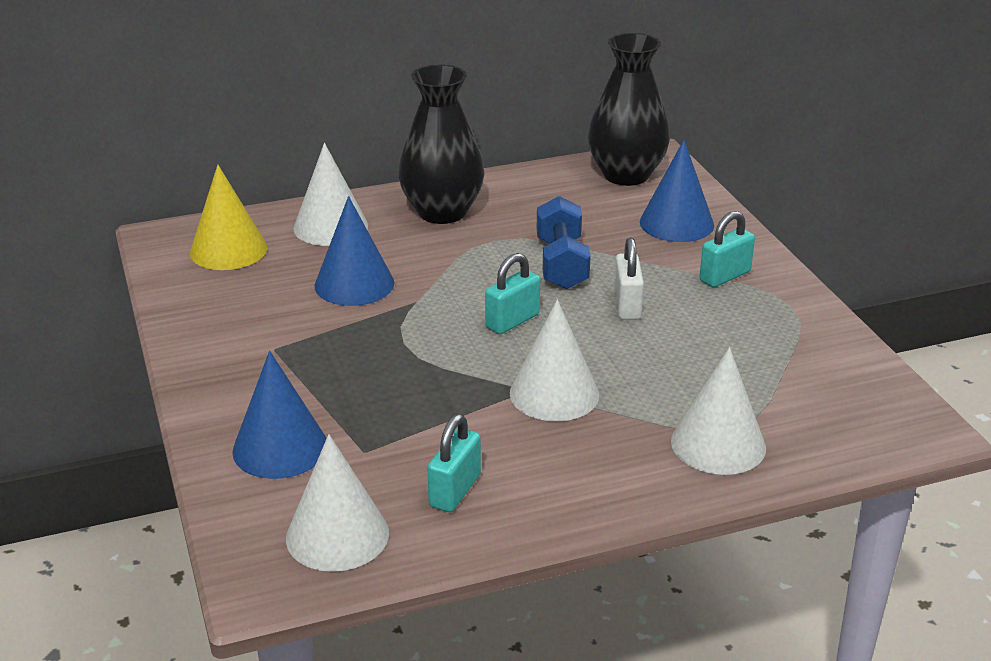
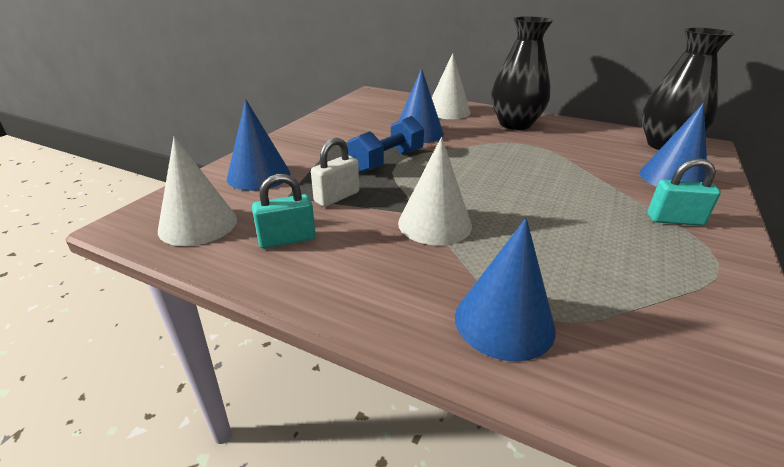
camera: 45 degrees right, 0 degrees up
yellow cone [190,165,267,270] -> none
turquoise padlock [485,253,540,334] -> none
blue dumbbell [536,196,591,290] -> blue dumbbell moved to [348,116,424,173]
white padlock [614,238,644,320] -> white padlock moved to [311,138,359,207]
white cone [671,347,766,475] -> blue cone [455,218,555,362]

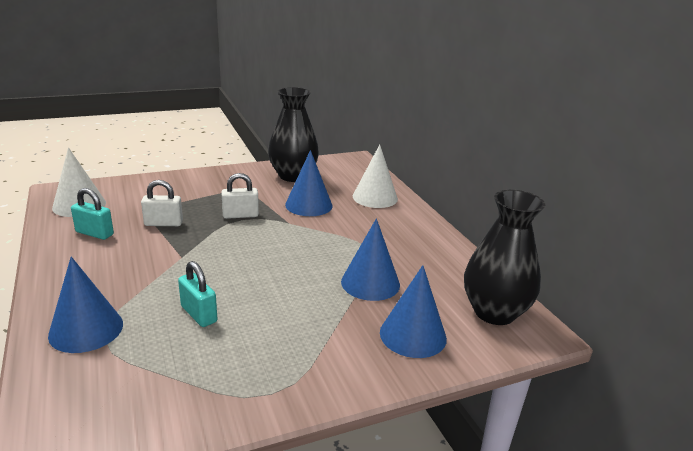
camera: 40 degrees right, 5 degrees down
blue cone [227,99,290,191] -> blue cone moved to [341,218,400,301]
blue dumbbell [348,116,424,173] -> white padlock [221,173,259,219]
white cone [398,137,472,245] -> none
black vase [491,16,553,130] -> black vase moved to [268,87,319,182]
turquoise padlock [647,158,721,226] -> turquoise padlock moved to [178,261,217,327]

